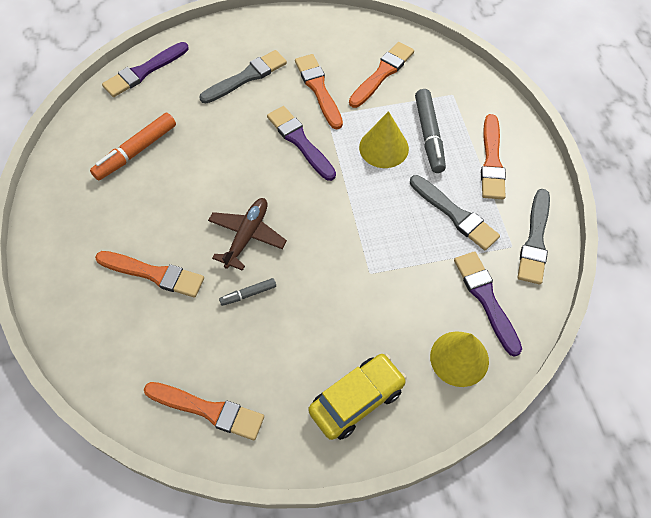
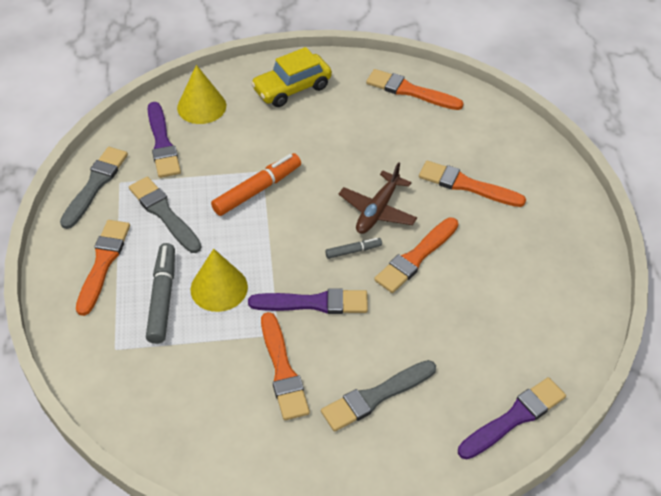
camera: 175 degrees left, 10 degrees down
orange marker [90,113,176,181] -> orange marker moved to [211,153,301,216]
grey marker [219,278,276,306] -> grey marker moved to [325,238,382,259]
purple brush [267,106,336,181] -> purple brush turned 60 degrees counterclockwise [248,288,368,314]
orange brush [349,42,414,108] -> orange brush moved to [374,218,458,293]

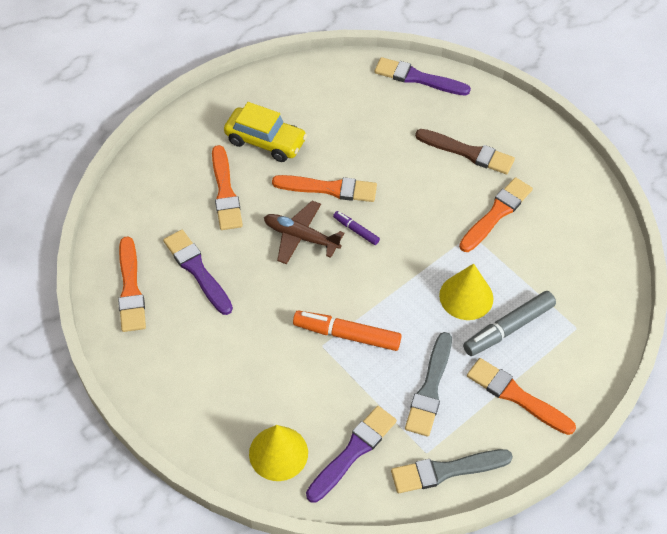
camera: 125 degrees left, 5 degrees up
orange brush [76,220,130,316] -> orange brush turned 60 degrees clockwise [467,358,576,435]
purple brush [248,288,368,314] -> purple brush moved to [163,230,233,315]
yellow car [251,47,332,107] -> yellow car moved to [224,102,307,162]
grey brush [321,360,436,432] -> brown brush [415,129,515,174]
grey marker [325,238,382,259] -> purple marker [333,211,380,245]
brown plane [339,162,417,234] -> brown plane turned 150 degrees counterclockwise [264,201,344,265]

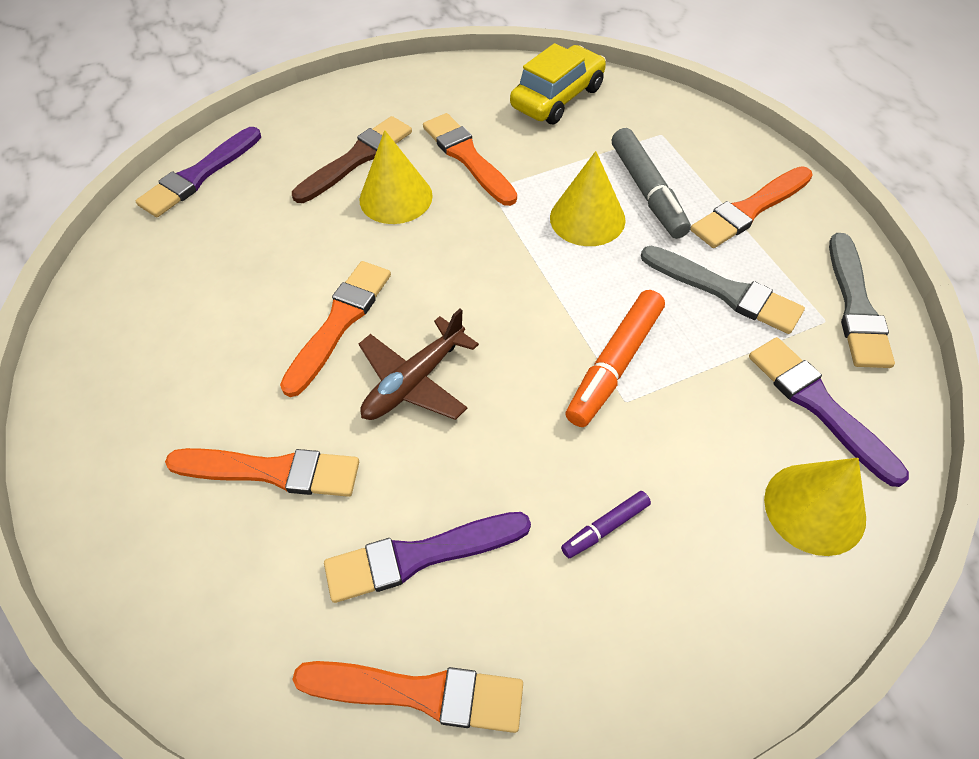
camera: 70 degrees left, 0 degrees up
yellow car [224,102,307,162] -> yellow car moved to [510,43,606,124]
purple marker [333,211,380,245] -> purple marker moved to [561,491,651,558]
none -> yellow cone [360,130,433,224]

